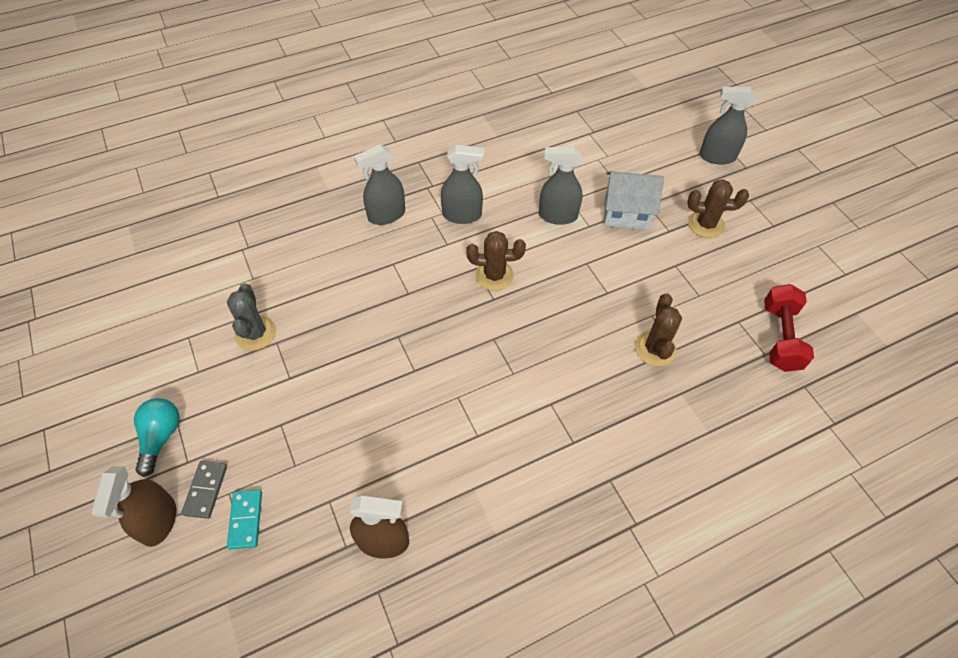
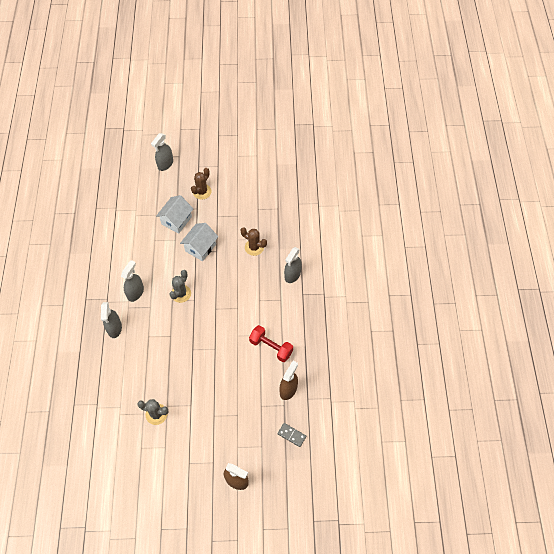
camera: 65 degrees left, 5 degrees up
turquoise light bulb [134,398,180,477] -> none
grey domino [181,461,227,519] -> grey domino moved to [278,423,306,447]
turquoise domino [227,490,262,549] -> none
brown cactus [466,231,526,291] -> grey cactus [169,270,191,303]
grey spray bottle [539,147,583,225] -> grey spray bottle moved to [284,247,302,283]
red dumbbell [764,284,814,372] -> red dumbbell moved to [249,325,293,362]
none -> white house [180,223,218,261]

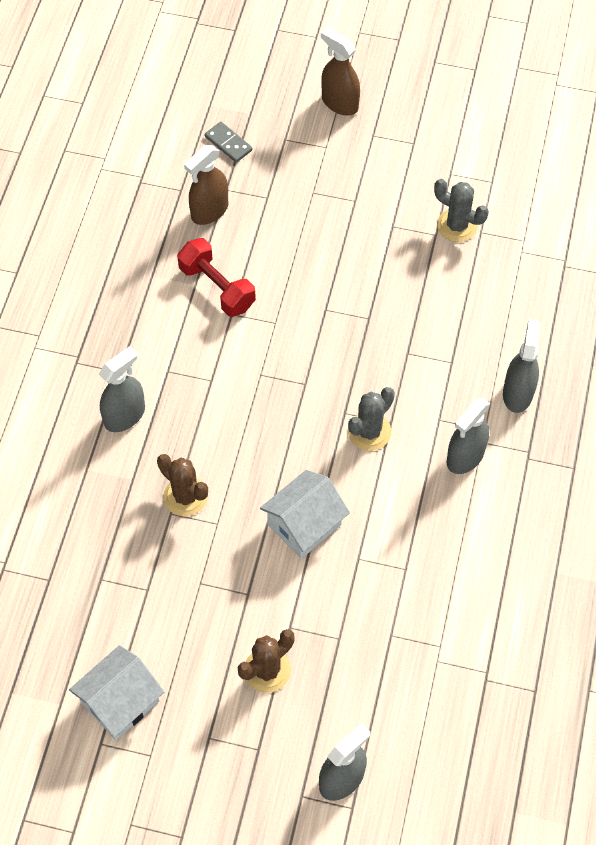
camera: 165 degrees left, 0 degrees up
white house [156,195,194,234] -> white house moved to [69,645,164,740]

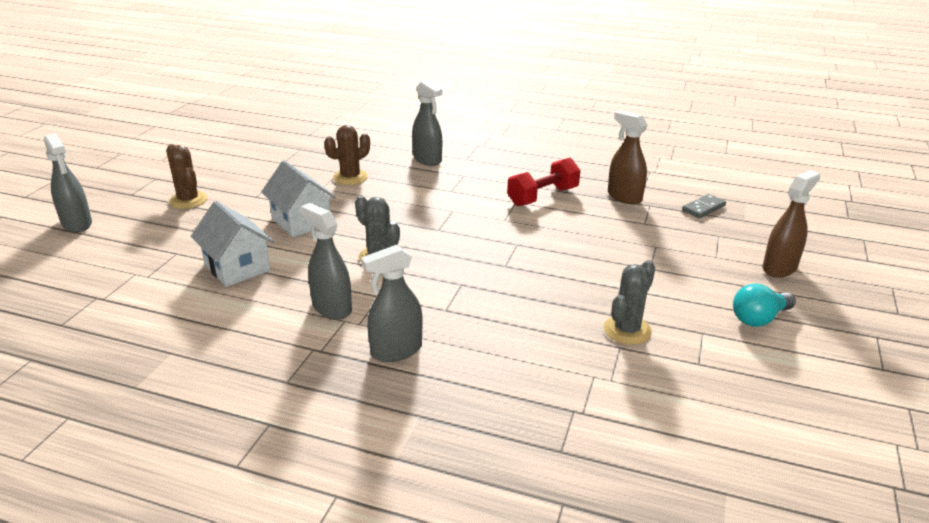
camera: 95 degrees right, 30 degrees down
white house [69,645,164,740] -> white house moved to [191,201,274,287]
grey spray bottle [503,319,541,413] -> grey spray bottle turned 135 degrees clockwise [361,245,423,362]
none -> turquoise light bulb [733,284,796,327]

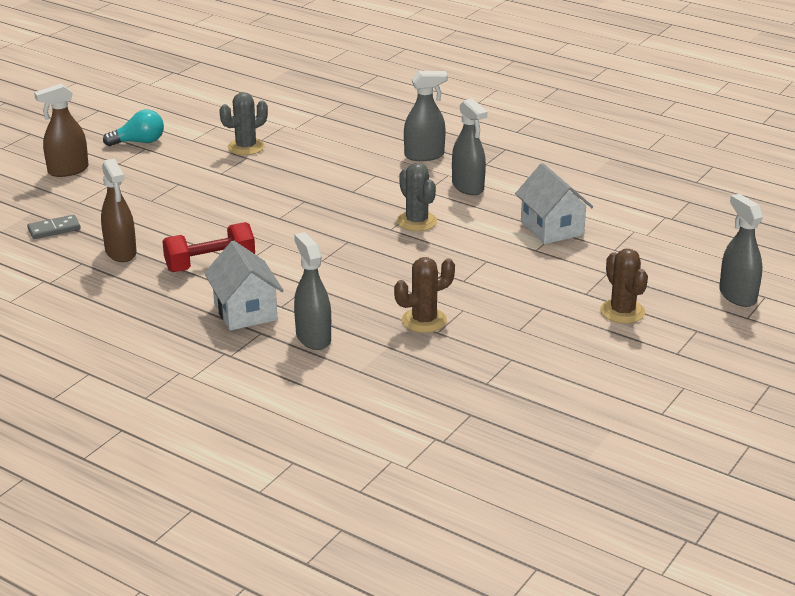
camera: 165 degrees left, 0 degrees up
white house [261,160,336,237] -> white house moved to [204,241,284,331]

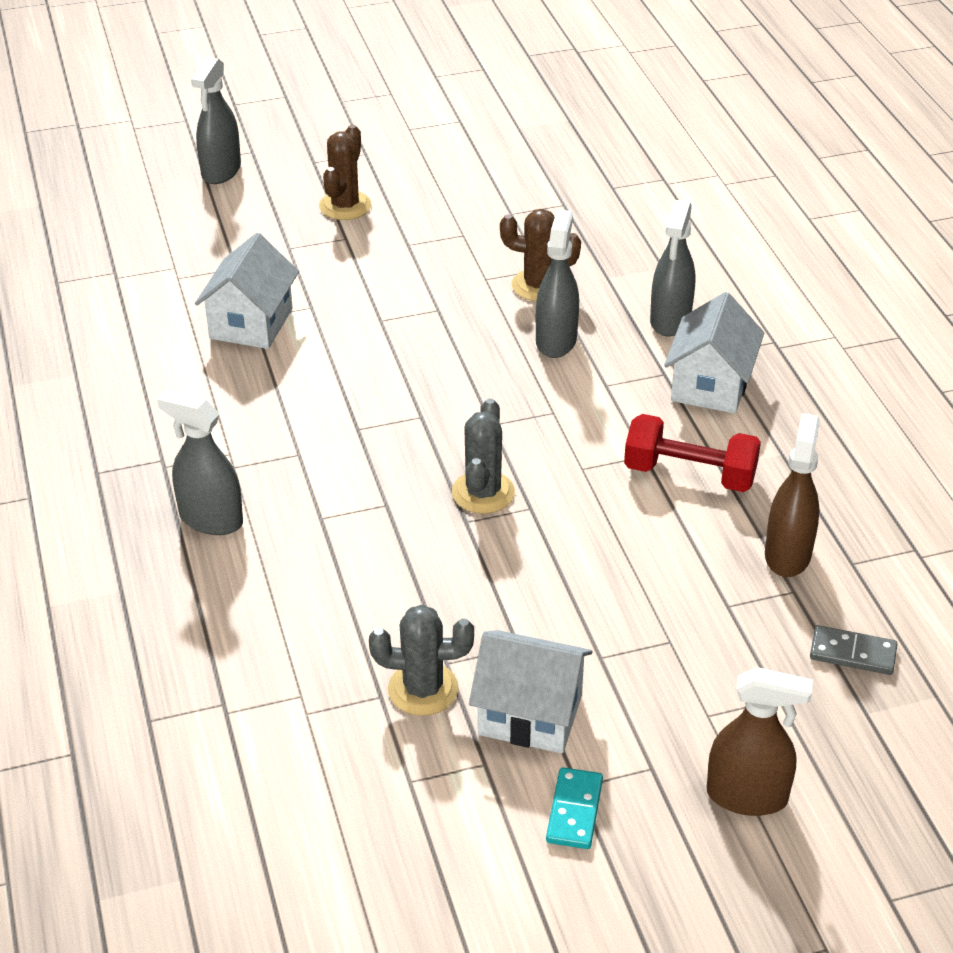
camera: 140 degrees left, 10 degrees up
turquoise light bulb [103,110,164,146] -> turquoise domino [546,767,603,849]
grey cactus [397,163,437,231] -> grey cactus moved to [452,398,515,514]
grey spray bottle [452,98,487,195] -> grey spray bottle moved to [536,209,579,358]
none -> white house [469,630,592,754]

